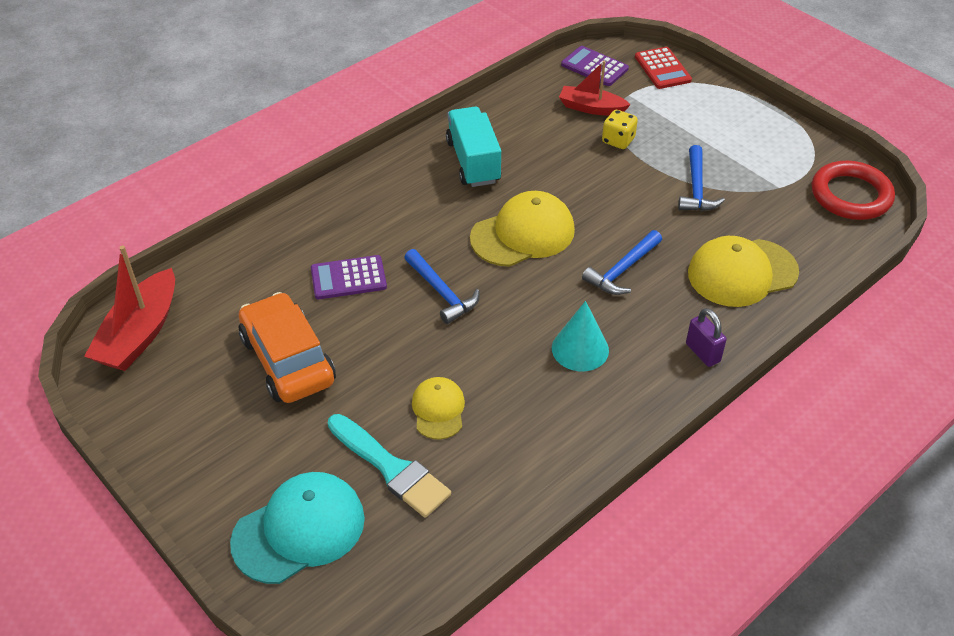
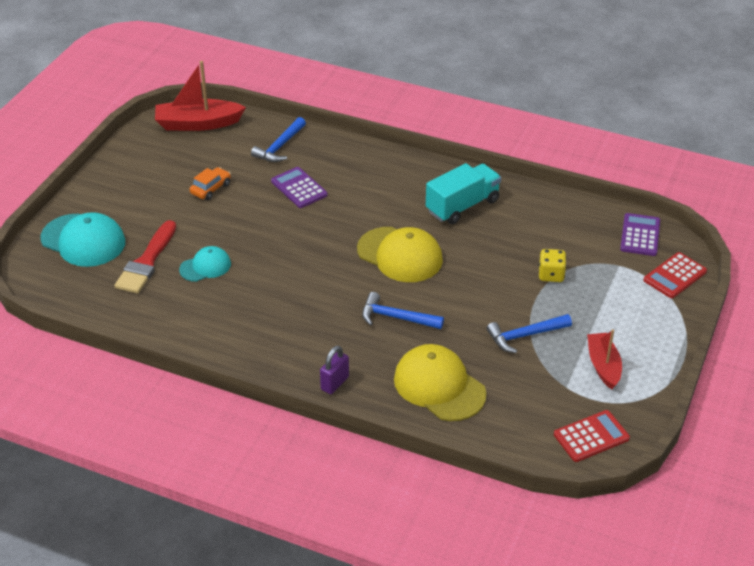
camera: 65 degrees right, 5 degrees down
orange car [239,292,336,403] -> orange car [189,167,231,200], size x0.49
turquoise brush [328,414,451,518] -> red brush [115,220,176,293]
blue hammer [404,249,480,324] -> blue hammer moved to [251,117,306,162]
yellow cap [412,377,465,440] -> turquoise cap [179,246,231,282]
turquoise cone [552,301,609,371] -> none
red boat [559,61,631,116] -> red boat moved to [587,329,622,390]
red ring [812,161,895,220] -> red calculator [554,410,630,462]

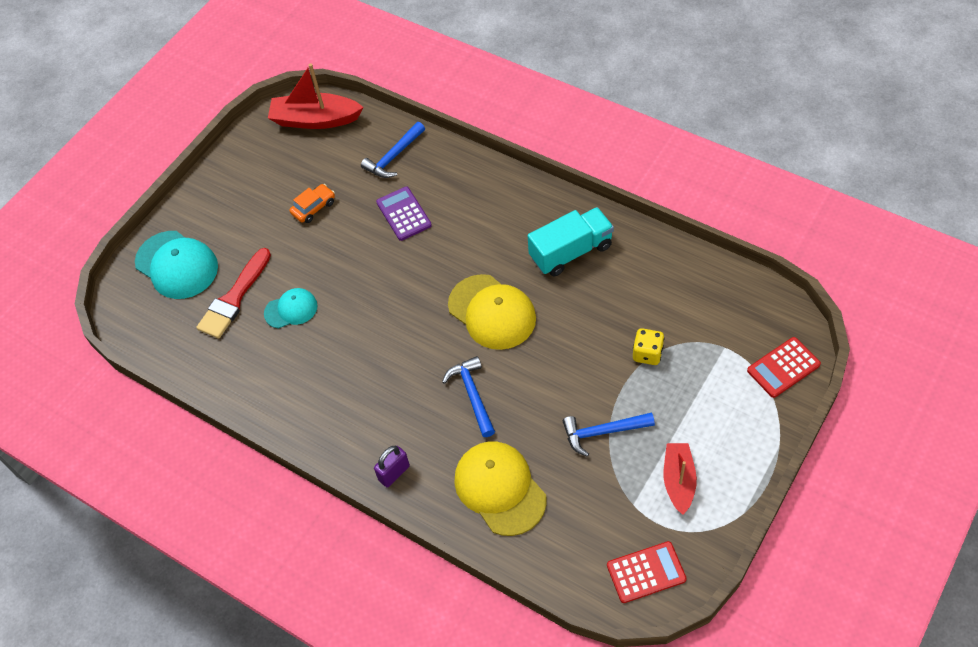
camera: 15 degrees right, 15 degrees up
blue hammer [362,292,444,329] -> blue hammer turned 45 degrees clockwise [442,356,495,437]
purple calculator [620,213,660,256] -> none

